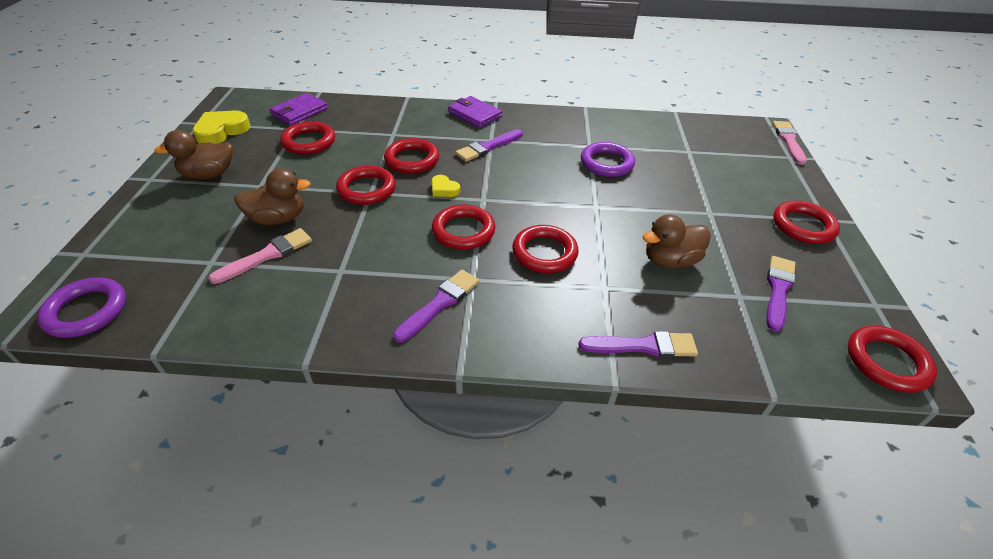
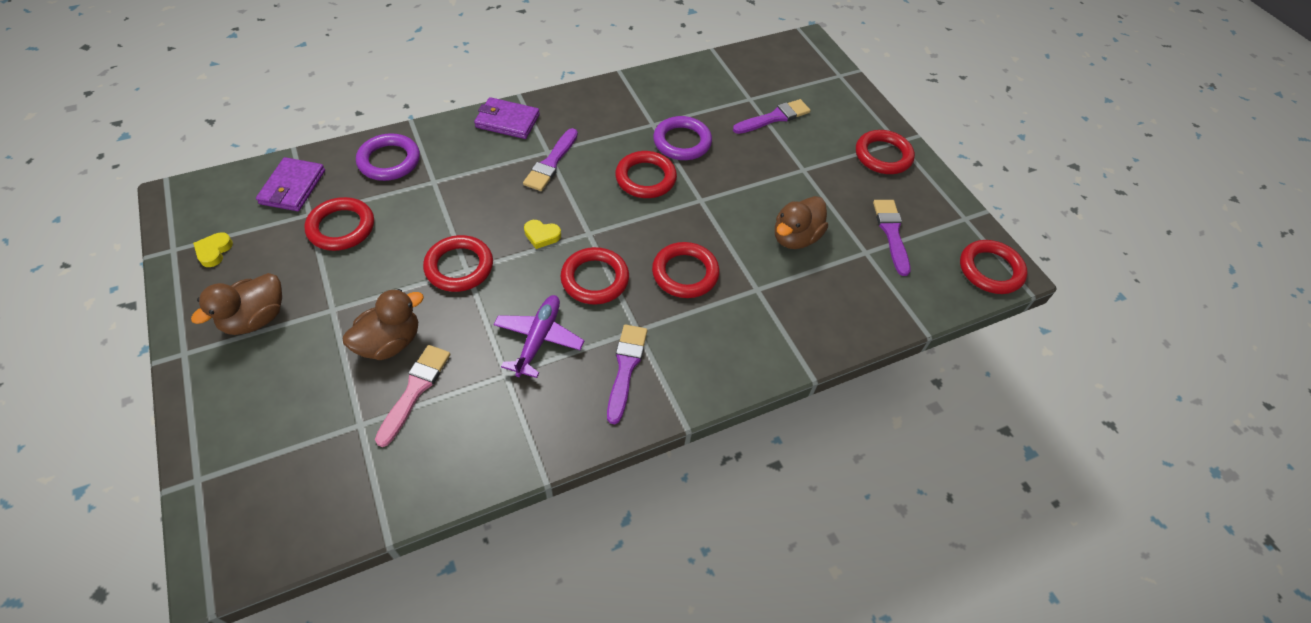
camera: 30 degrees left, 10 degrees up
purple ring [37,278,126,338] -> purple ring moved to [356,133,420,181]
yellow heart [192,110,250,144] -> yellow heart [193,232,233,267], size x0.55
red ring [384,138,439,174] -> red ring moved to [615,151,677,198]
purple brush [578,331,698,357] -> purple brush moved to [733,99,811,134]
pink brush [772,121,807,165] -> none
none -> purple plane [493,295,584,378]

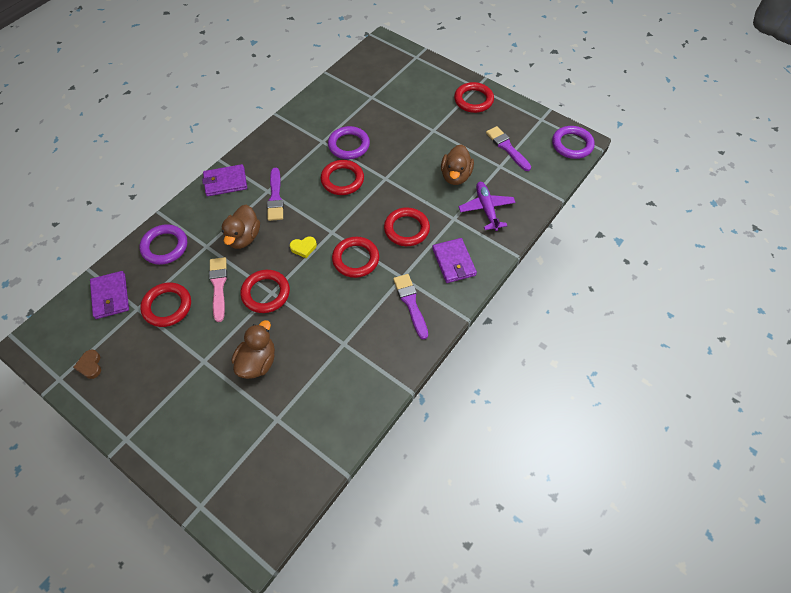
camera: 25 degrees left, 5 degrees up
brown duck [191,273,282,335] -> brown duck moved to [222,205,260,249]
yellow heart [193,232,233,267] -> brown heart [73,350,101,379]
pink brush [375,345,450,447] -> pink brush moved to [209,257,227,322]
purple plane [493,295,584,378] -> purple plane moved to [459,182,516,231]
purple brush [733,99,811,134] -> none
red ring [960,240,1028,294] -> purple ring [552,126,595,159]
none -> purple wallet [432,238,477,283]

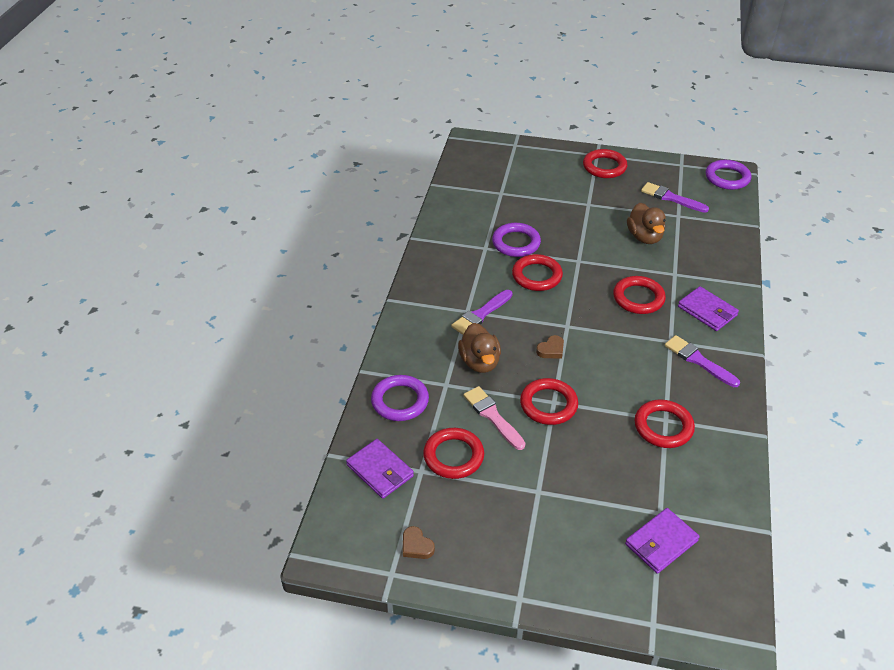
camera: 25 degrees left, 15 degrees down
purple wallet [202,164,247,196] -> purple wallet moved to [625,508,700,574]
brown duck [232,320,275,379] -> none
purple brush [267,168,284,221] -> purple brush turned 75 degrees clockwise [451,290,512,335]
yellow heart [290,237,317,258] -> brown heart [536,335,564,358]
red ring [332,237,379,278] -> red ring moved to [635,400,695,448]
purple plane [459,182,516,231] -> none

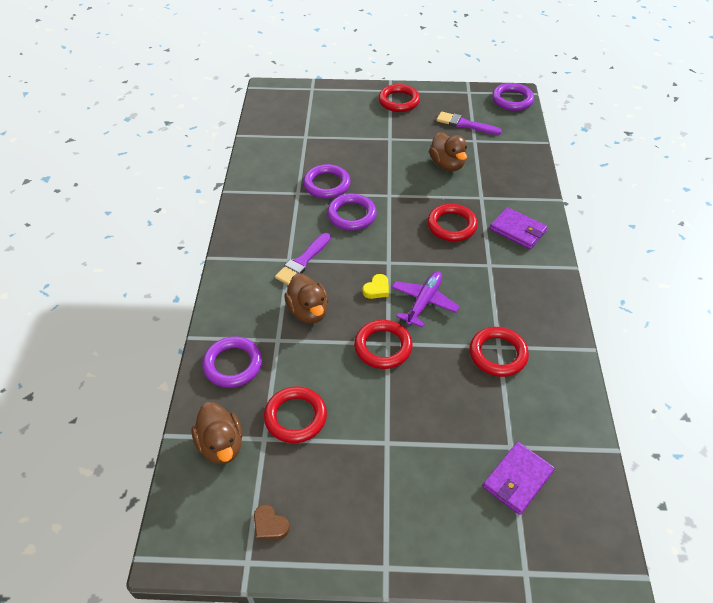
camera: 10 degrees left, 5 degrees up
purple wallet [346,439,414,499] -> brown duck [192,402,243,464]
pink brush [463,386,525,450] -> none
red ring [512,254,563,291] -> purple ring [327,194,377,230]
brown heart [536,335,564,358] -> yellow heart [363,274,389,299]
purple brush [665,335,740,387] -> none
none -> purple plane [392,272,460,328]

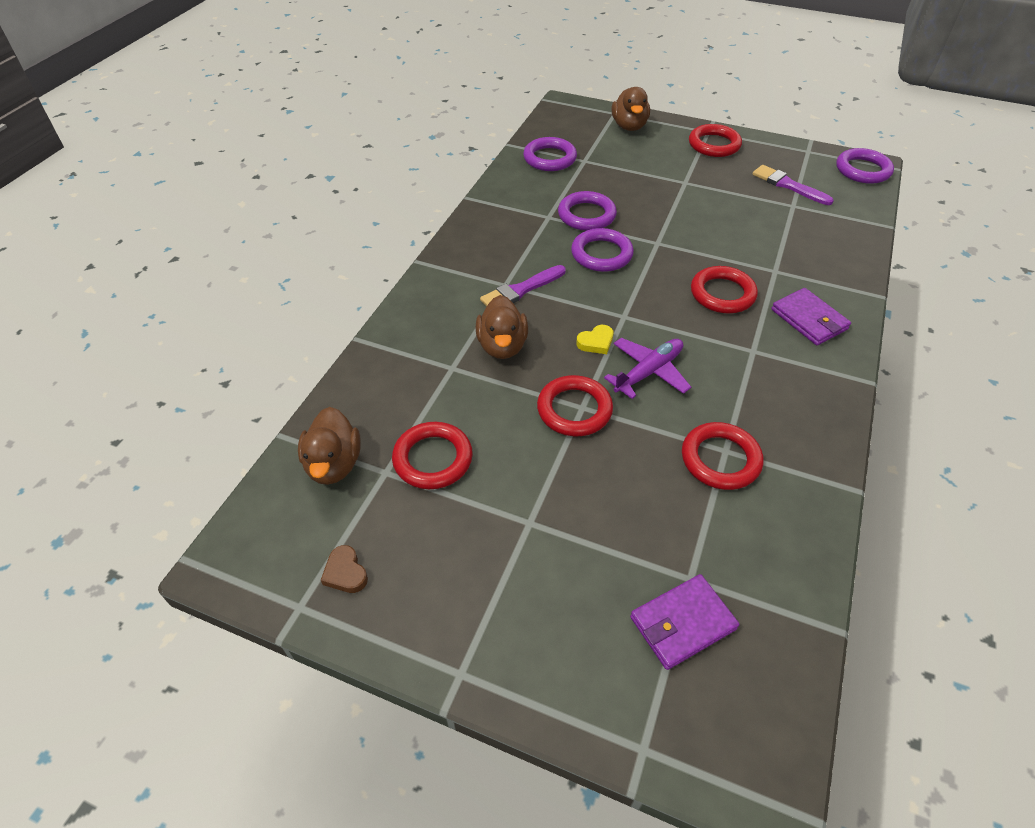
camera: 20 degrees right, 0 degrees up
purple ring [202,336,262,388] -> purple ring moved to [523,137,577,171]
brown duck [429,132,467,171] -> brown duck moved to [611,87,650,131]

